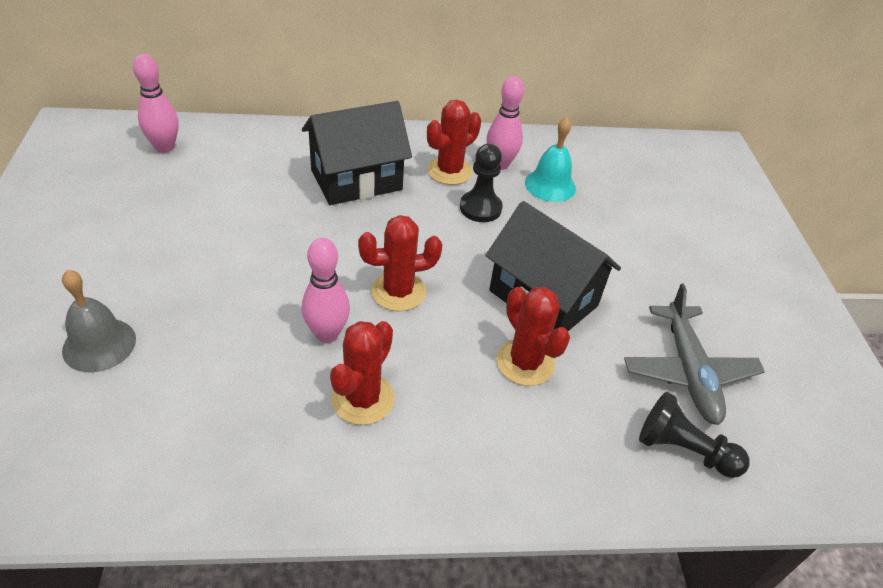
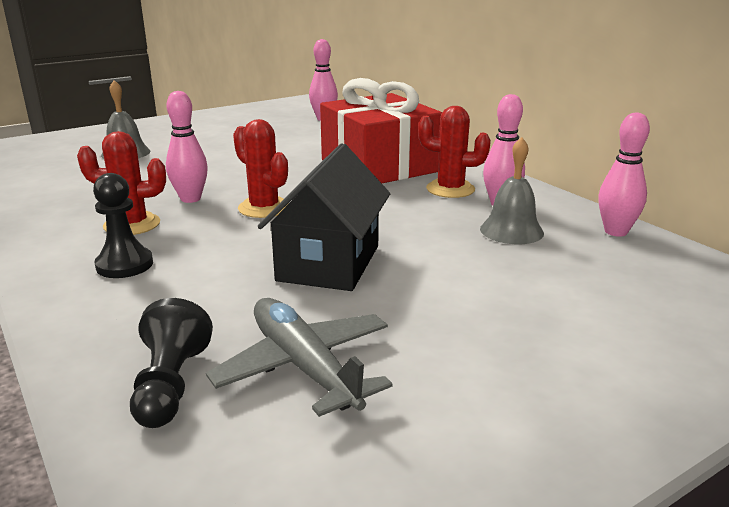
camera: 65 degrees right, 20 degrees down
black house [302,101,412,205] -> red gift [320,78,442,183]
black pawn [460,144,503,222] -> black pawn moved to [93,173,153,278]
red cactus [496,287,570,386] -> none
turquoise bell [525,117,576,202] -> grey bell [480,137,544,244]
grey plane [624,283,765,425] -> grey plane turned 90 degrees clockwise [206,298,393,417]
none -> pink bowling pin [598,113,650,237]

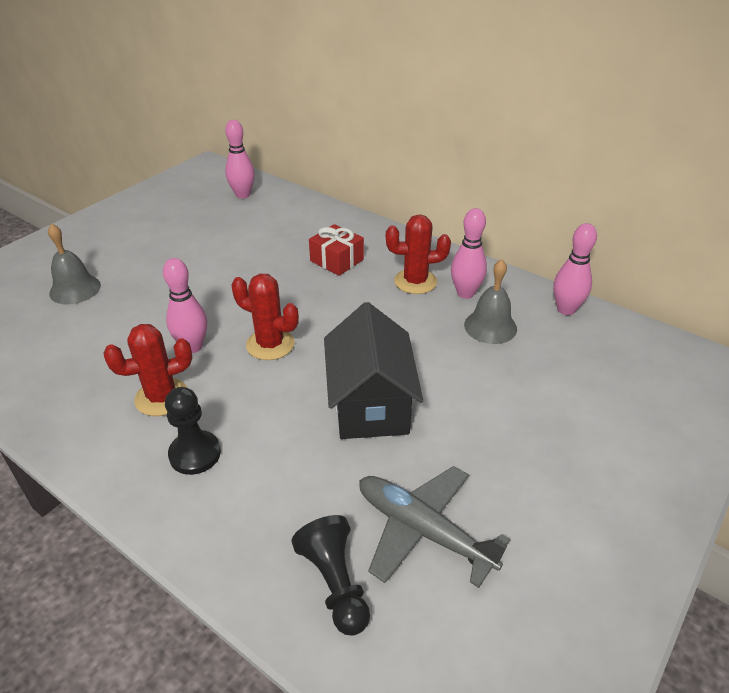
camera: 20 degrees left, 15 degrees up
red gift [320,78,442,183] -> red gift [309,224,364,276], size x0.47

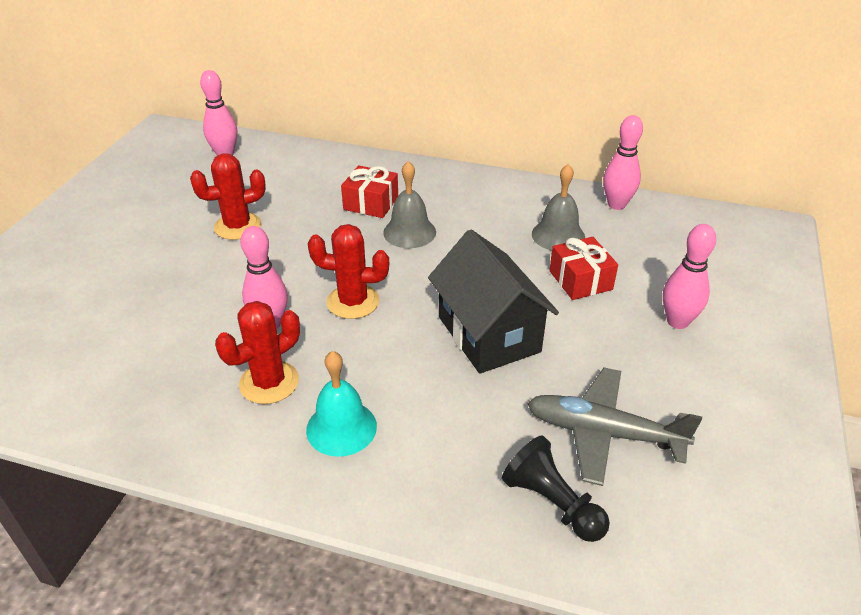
camera: 20 degrees left, 0 degrees up
grey bell [48,224,101,304] -> grey bell moved to [383,161,436,248]
black pawn [165,387,221,475] -> turquoise bell [306,351,377,457]
red cactus [386,214,451,294] -> red cactus moved to [190,153,266,240]
pink bowling pin [451,208,487,299] -> pink bowling pin moved to [663,224,717,329]
none -> red gift [549,237,618,300]

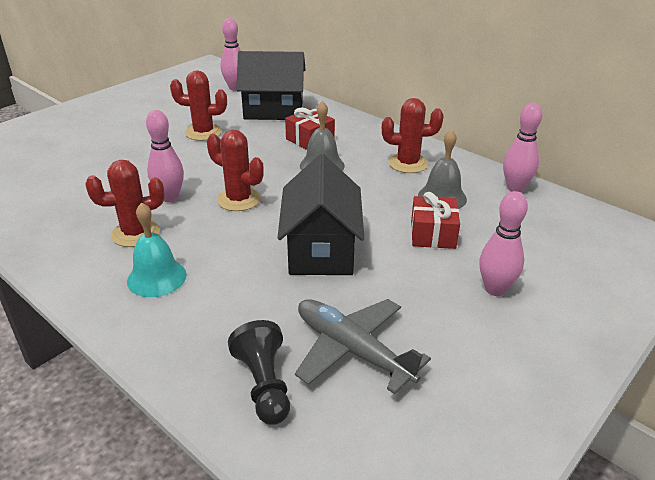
camera: 25 degrees right, 5 degrees down
none -> black house [237,51,306,120]
none -> red cactus [382,98,444,173]

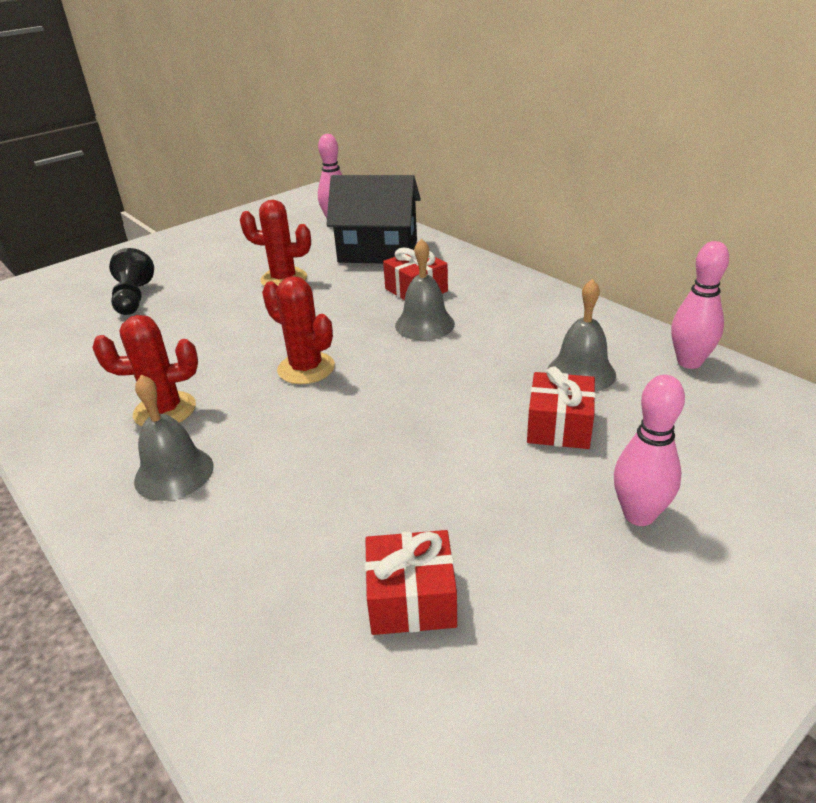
camera: 10 degrees right, 0 degrees up
turquoise bell [127,202,187,297] -> grey bell [134,375,214,501]
pink bowling pin [146,110,184,202] -> none
black pawn [228,320,290,425] -> black pawn moved to [109,248,154,315]
black house [277,154,364,275] -> none
grey plane [295,299,431,394] -> red gift [365,530,457,635]
red cactus [382,98,444,173] -> none

